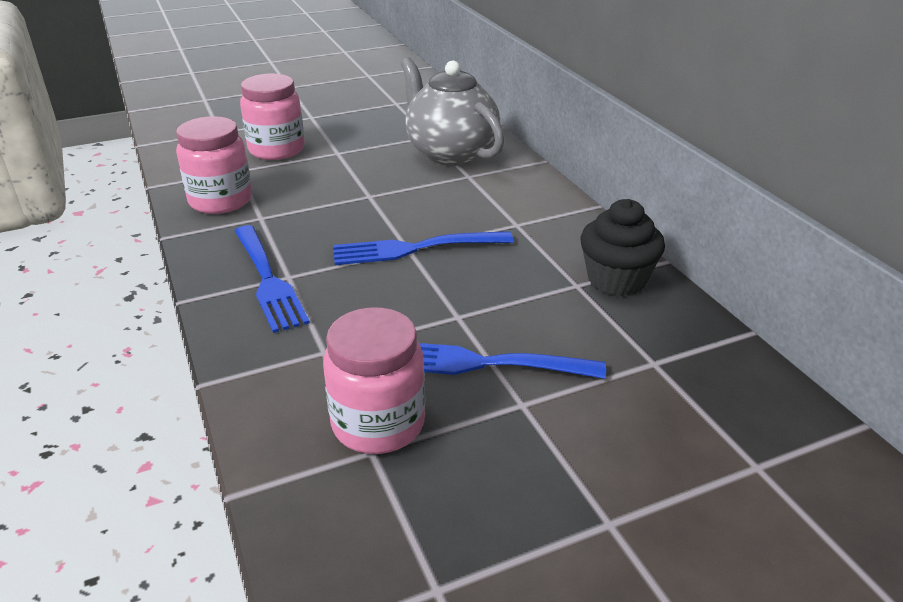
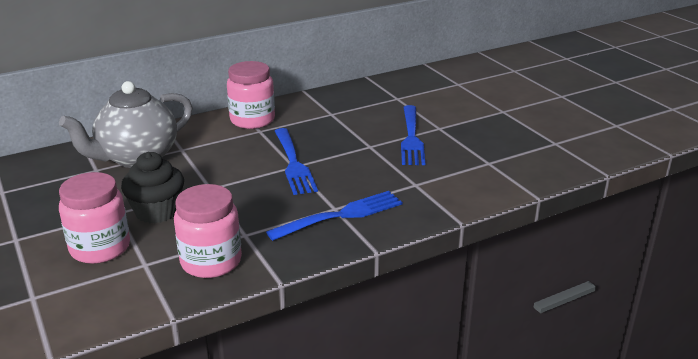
camera: 95 degrees left, 5 degrees down
pink jar [323,307,425,454] -> pink jar moved to [227,61,275,129]
black cupcake [580,199,665,296] -> black cupcake moved to [121,152,184,223]

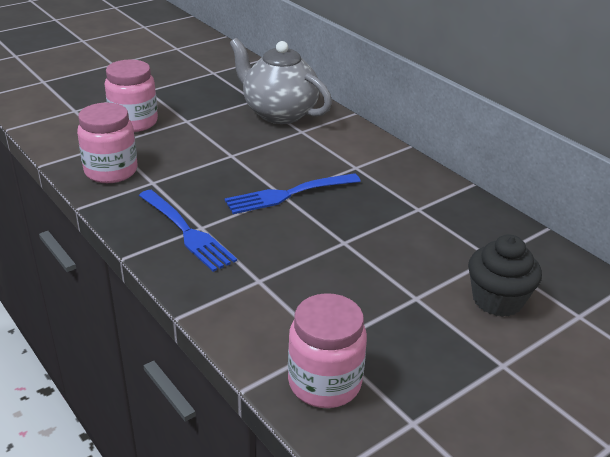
camera: 80 degrees right, 5 degrees up
black cupcake [121,152,184,223] -> black cupcake moved to [468,235,542,317]
pink jar [227,61,275,129] -> pink jar moved to [288,293,367,408]
blue fork [401,105,425,165] -> none

